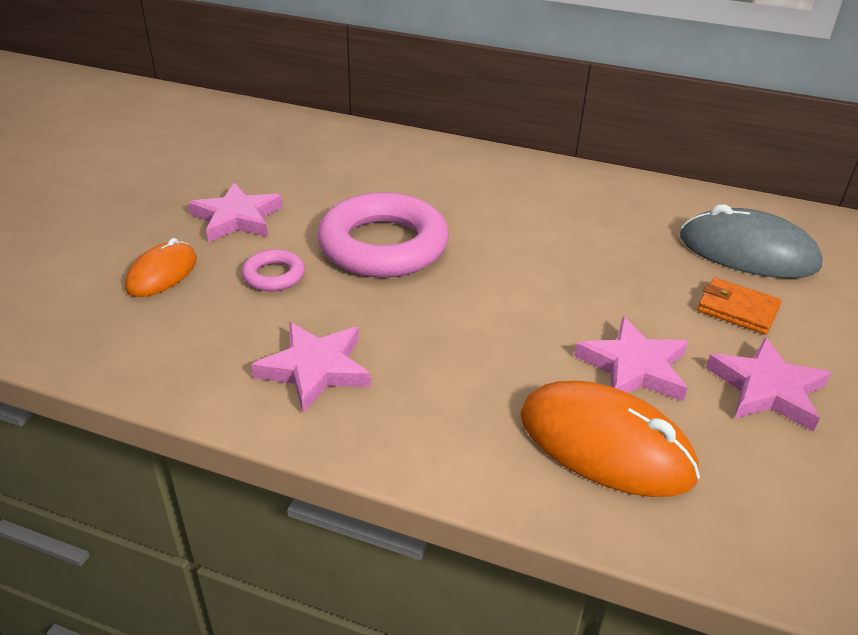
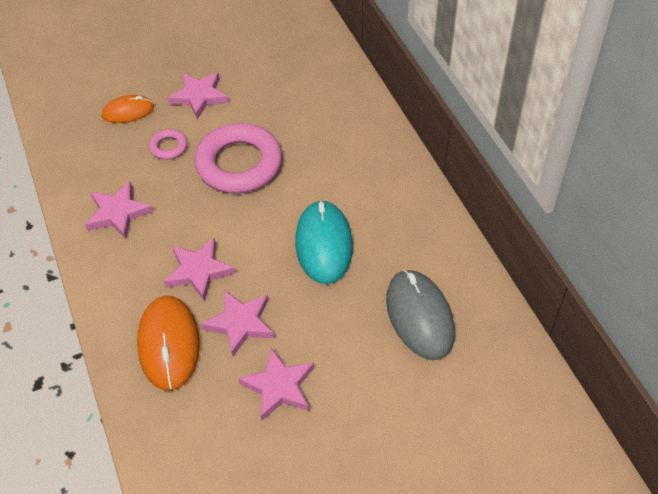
camera: 50 degrees right, 15 degrees up
orange wallet [697,278,781,335] -> none
none -> pink star [164,238,235,301]
none -> turquoise mouse [295,200,353,284]

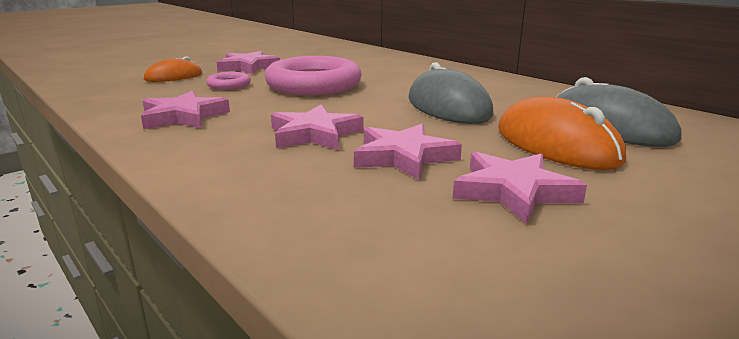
camera: 20 degrees left, 30 degrees down
orange mouse [137,296,200,391] -> orange mouse moved to [498,97,626,170]
turquoise mouse [295,200,353,284] -> grey mouse [409,62,494,124]

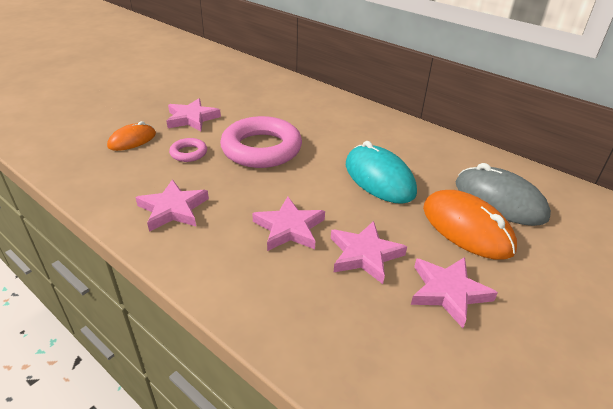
camera: 10 degrees left, 15 degrees up
grey mouse [409,62,494,124] -> turquoise mouse [346,141,417,204]

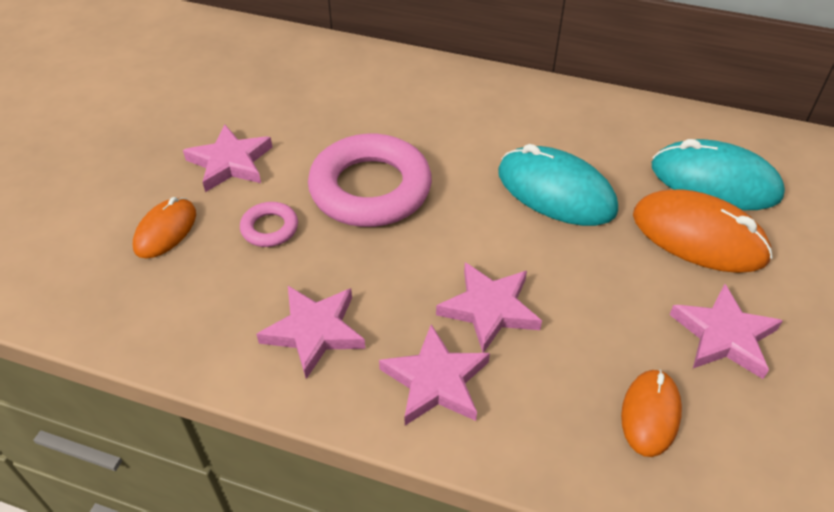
camera: 20 degrees left, 10 degrees up
pink star [331,221,407,284] -> pink star moved to [379,324,490,425]
grey mouse [456,163,551,226] -> turquoise mouse [652,139,785,210]
none -> orange mouse [621,369,682,457]

